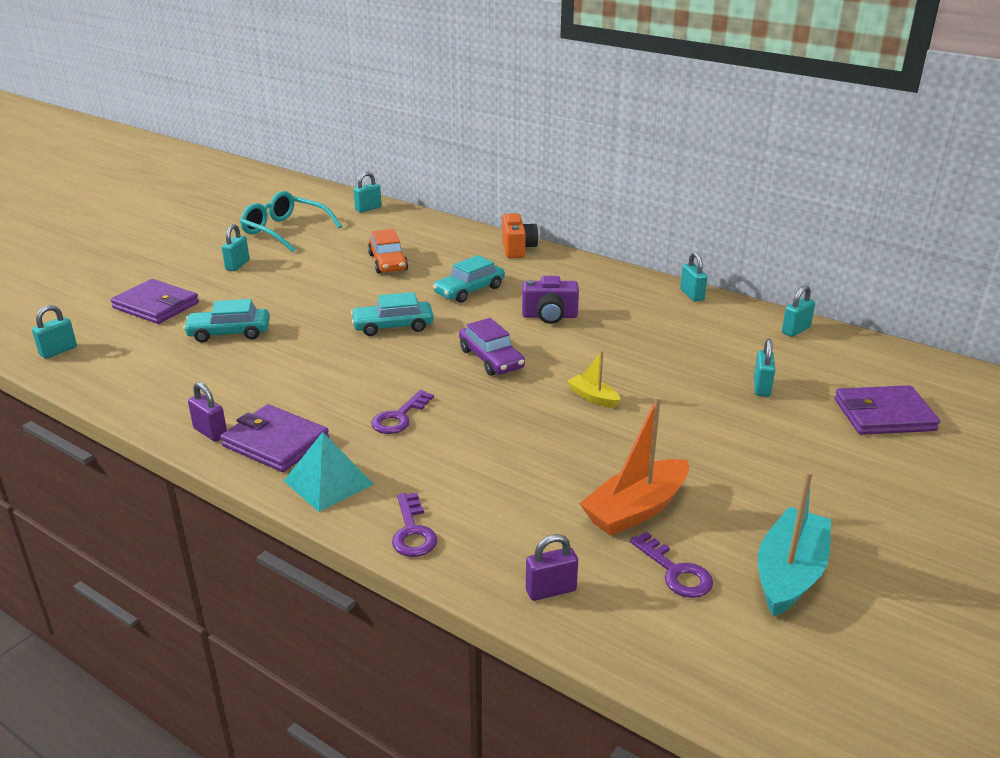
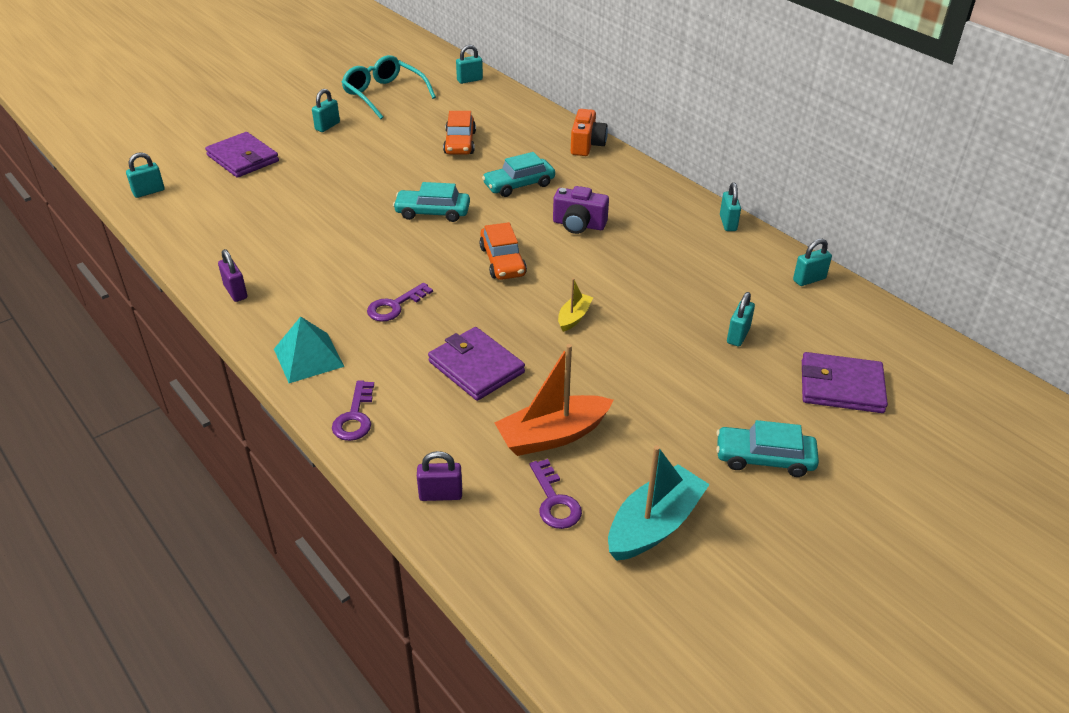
camera: 15 degrees right, 10 degrees up
turquoise car [183,299,270,342] -> turquoise car moved to [716,420,819,477]
purple wallet [220,404,329,472] -> purple wallet moved to [428,327,525,401]
purple car [459,318,525,376] -> orange car [479,222,527,280]
yellow boat [567,351,621,408] -> yellow boat turned 60 degrees clockwise [558,278,593,332]

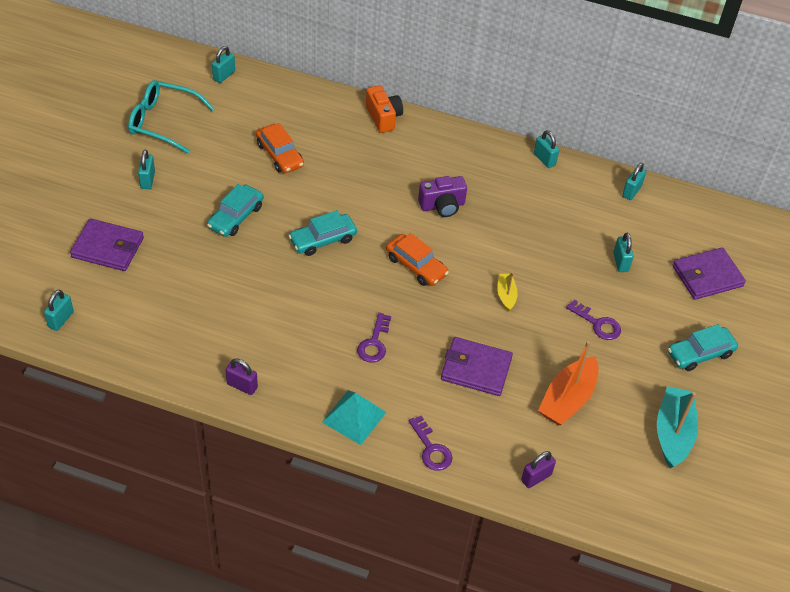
camera: 35 degrees left, 10 degrees up
turquoise car [482,152,555,197] -> turquoise car moved to [207,184,264,237]
purple key [530,459,582,529] -> purple key moved to [566,299,621,340]

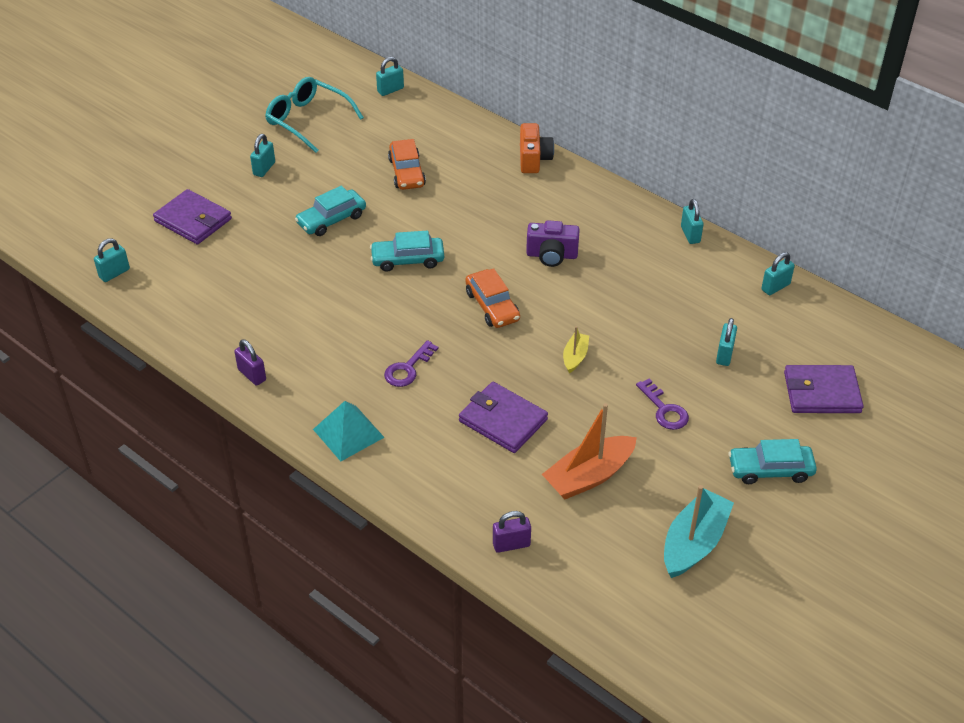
camera: 25 degrees right, 5 degrees down
purple key [409,415,452,471] -> none

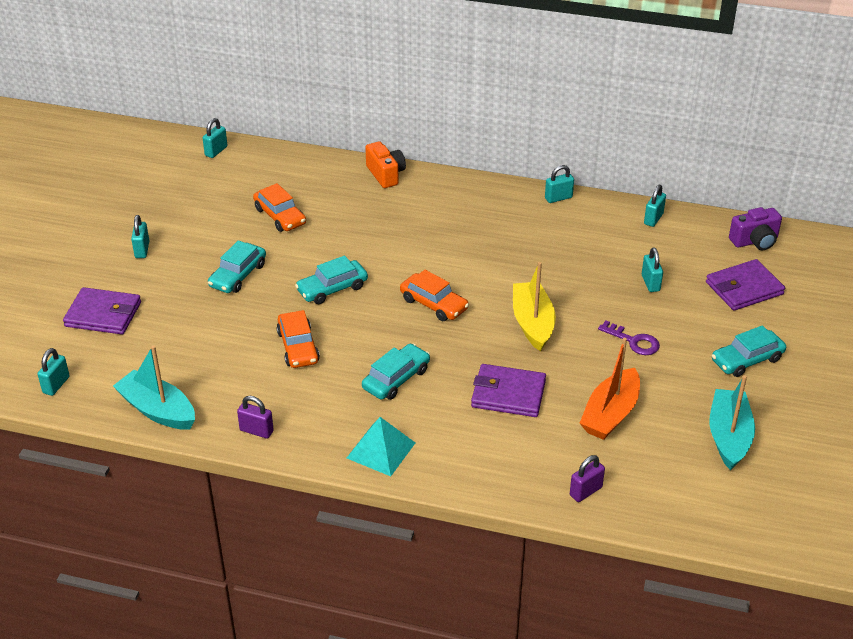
camera: 25 degrees left, 5 degrees down
turquoise glasses [265,77,364,153] -> none
purple key [384,340,439,387] -> turquoise car [362,344,430,400]
purple camera [526,220,580,267] -> purple camera moved to [729,207,782,251]
yellow boat [563,326,589,373] -> yellow boat [513,262,556,352], size x1.90
turquoise padlock [681,199,703,244] -> turquoise padlock turned 75 degrees counterclockwise [545,165,574,203]
none -> turquoise boat [113,346,195,430]
none -> orange car [276,310,320,368]

